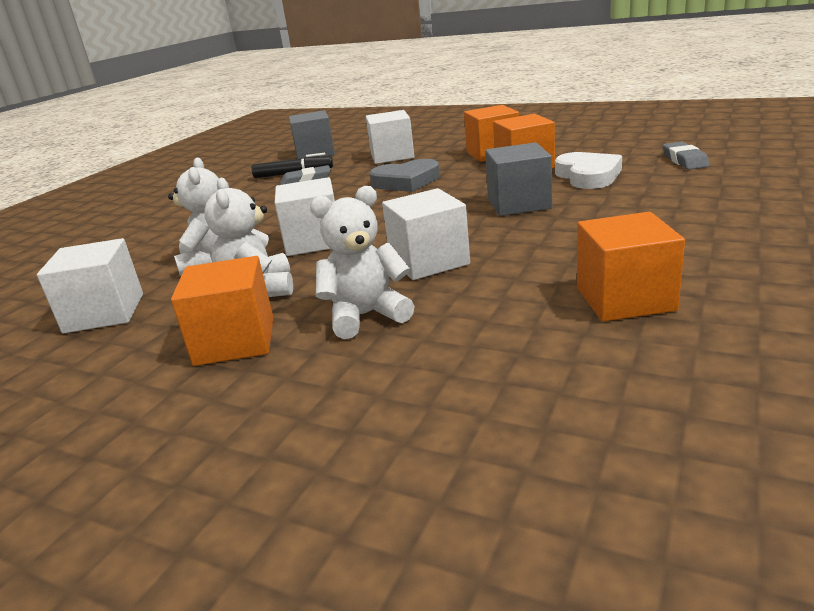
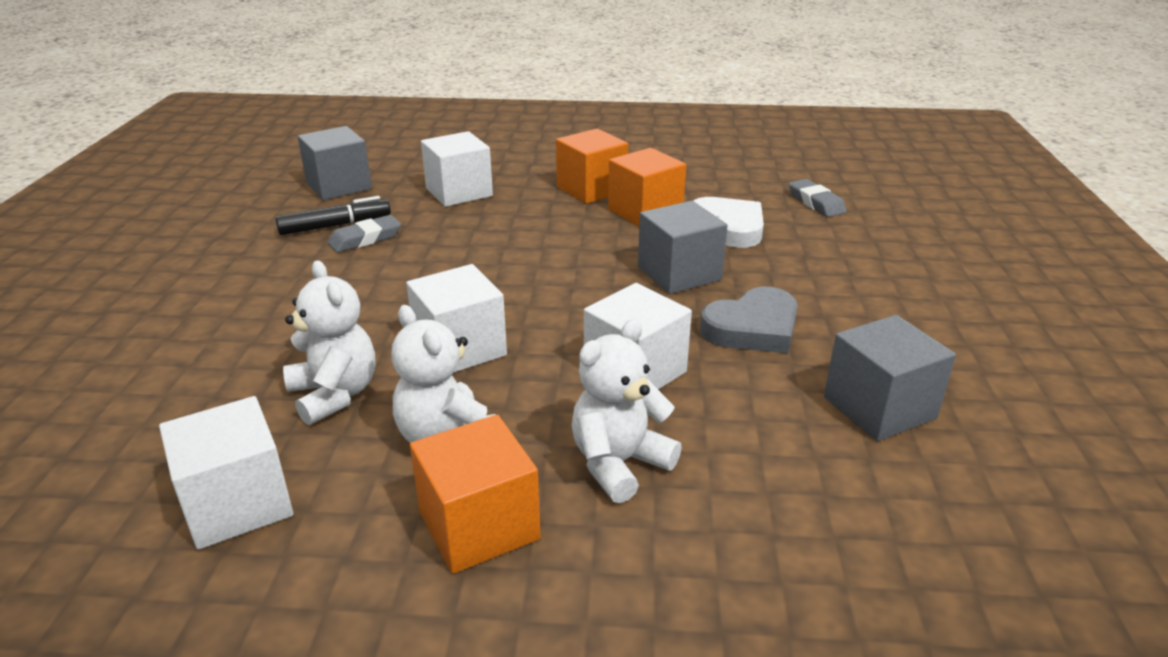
camera: 25 degrees left, 5 degrees up
grey heart [370,159,440,192] -> grey heart moved to [700,287,798,353]
orange cube [577,212,685,322] -> grey cube [824,315,956,441]

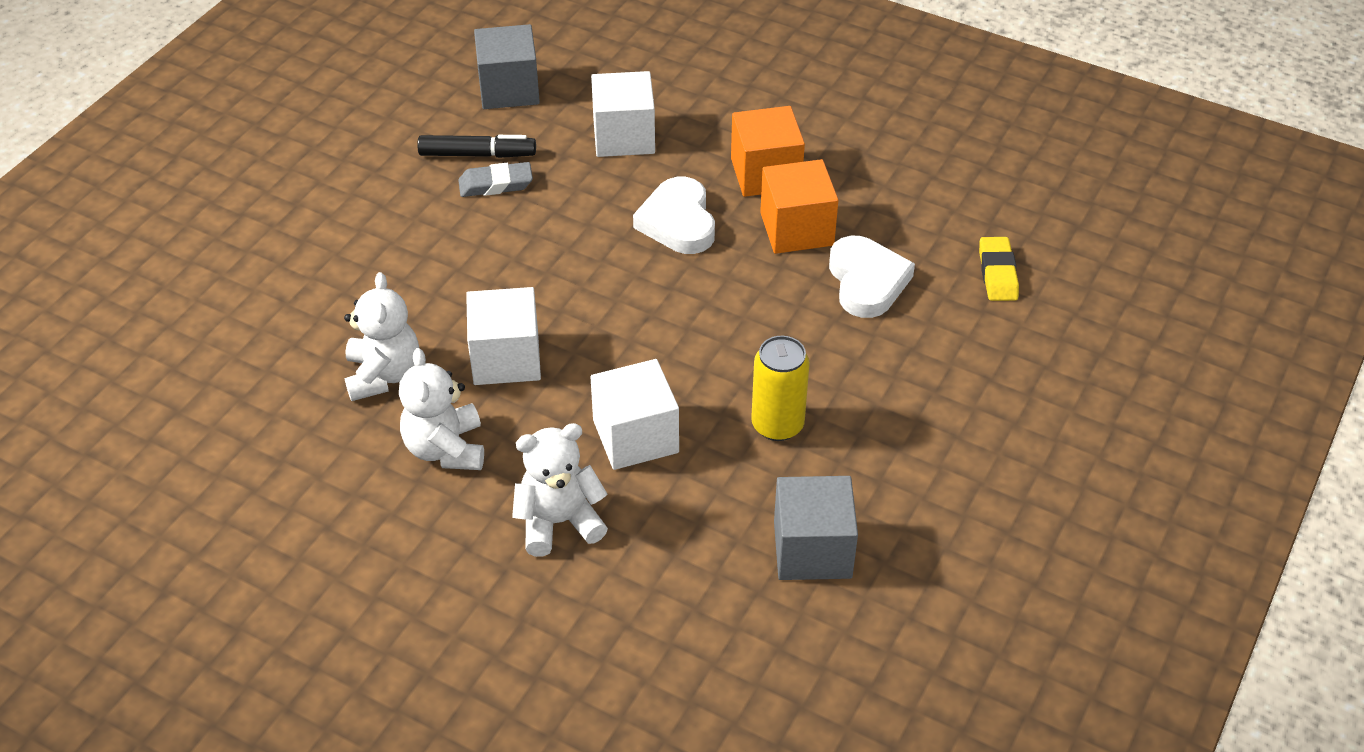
camera: 25 degrees right, 15 degrees up
white cube [159,396,293,550] -> none
orange cube [410,415,541,574] -> none
grey cube [638,201,728,294] -> none
grey heart [700,287,798,353] -> yellow can [751,336,810,441]
grey eraser [789,179,847,217] -> yellow eraser [979,237,1019,301]
none -> white heart [633,177,715,254]

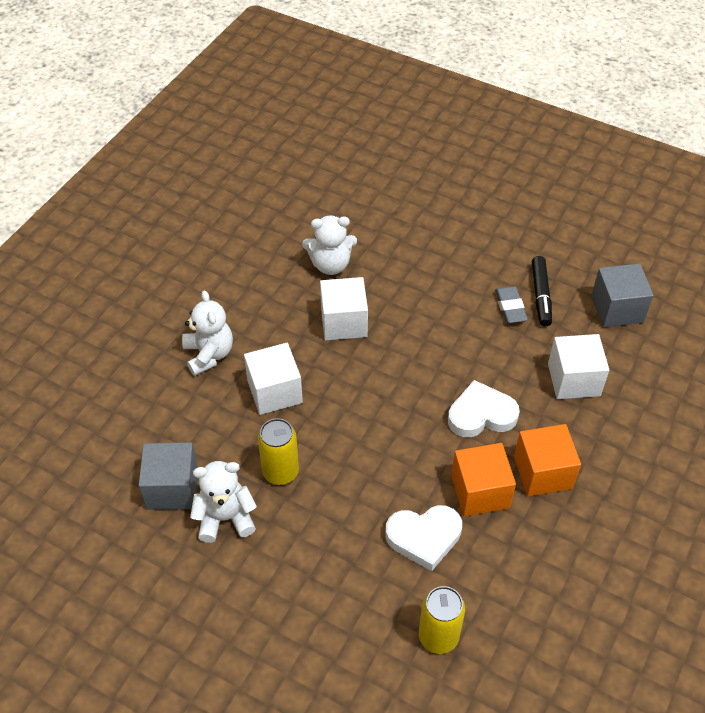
camera: 90 degrees right, 5 degrees up
white teddy bear [399,348,484,470] -> white teddy bear moved to [190,461,257,543]
yellow eraser [979,237,1019,301] -> yellow can [419,586,465,654]

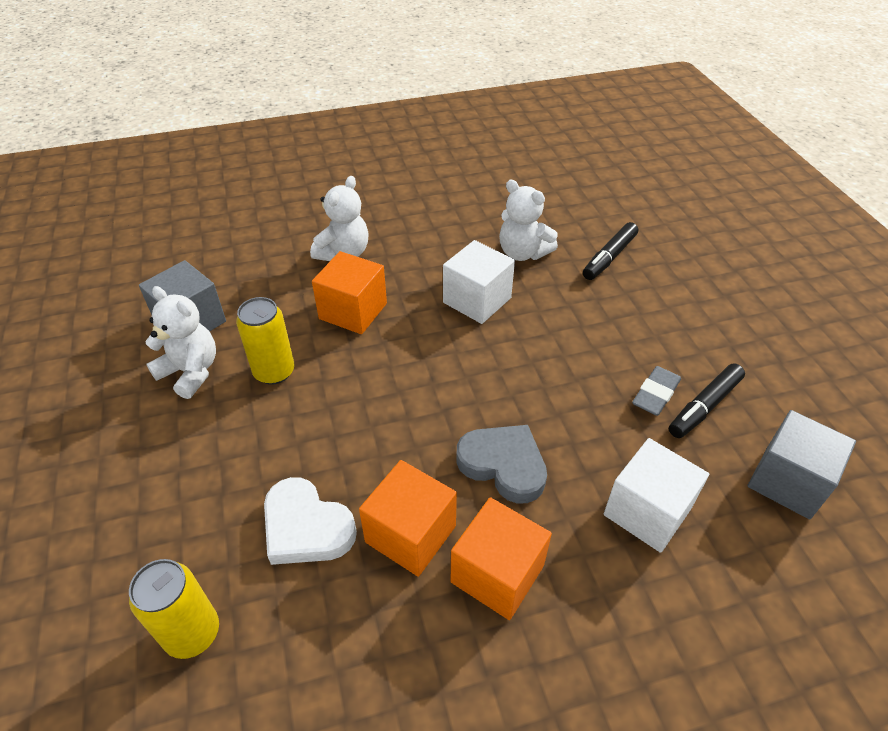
camera: 45 degrees right, 5 degrees down
white cube [244,343,303,415] -> orange cube [312,251,387,334]
white heart [448,380,520,437] -> grey heart [456,425,547,503]
none -> black marker [583,222,638,280]

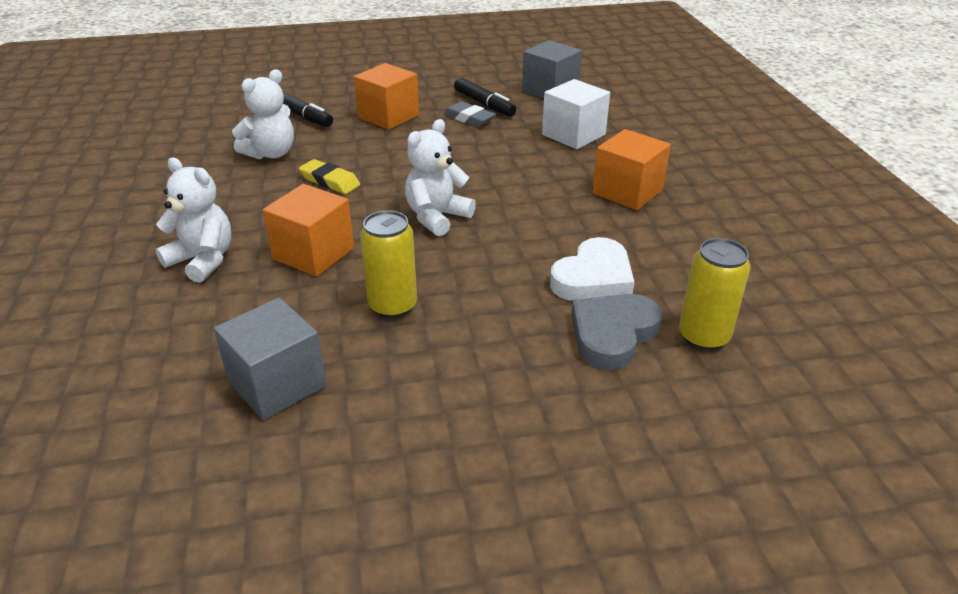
camera: 85 degrees left, 10 degrees down
white teddy bear [145,286,216,399] -> white teddy bear moved to [405,119,476,236]
orange cube [359,460,457,577] -> orange cube moved to [354,63,419,130]
white cube [443,240,515,324] -> yellow eraser [299,159,360,194]
grey heart [456,425,547,503] -> grey heart moved to [571,294,662,370]

